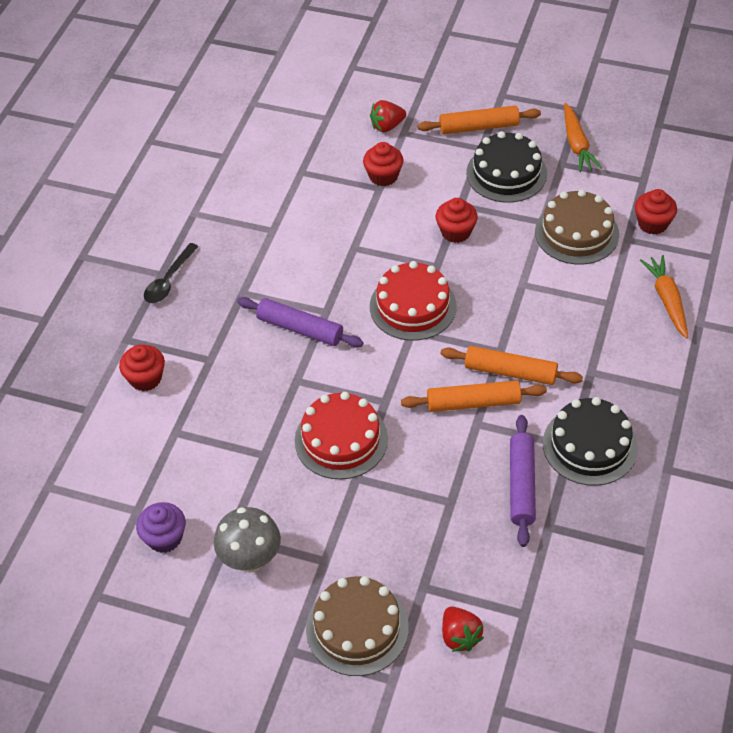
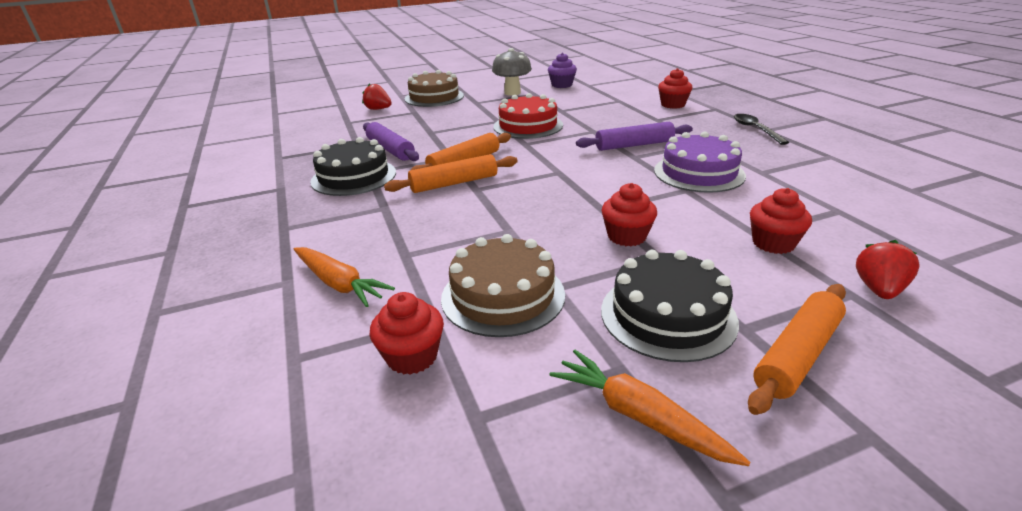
camera: 140 degrees right, 20 degrees down
red cake [370,261,457,341] -> none
none -> purple cake [654,131,746,193]

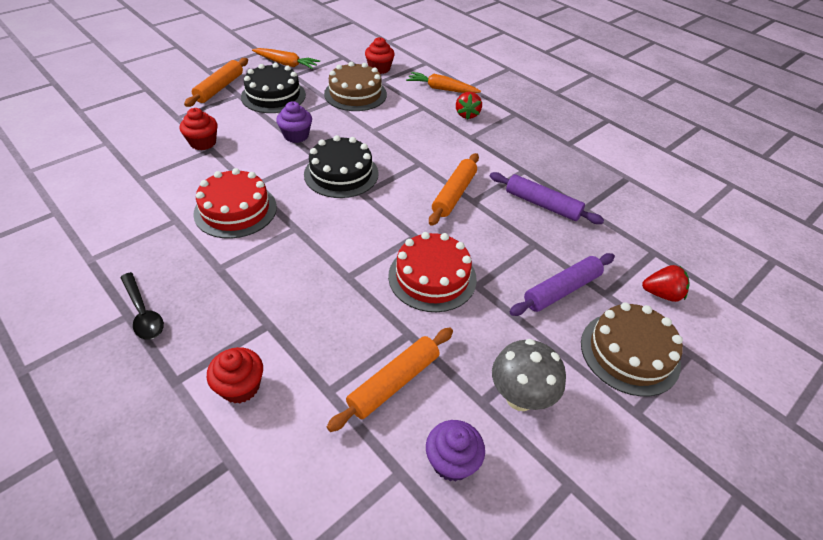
camera: 155 degrees right, 15 degrees up
black cake [310,137,396,196] -> black cake moved to [304,135,379,198]
orange rolling pin [384,154,518,193] -> orange rolling pin moved to [327,328,453,432]
purple rolling pin [576,122,693,151] -> purple rolling pin moved to [510,253,615,316]
red cupcake [601,183,657,246] -> purple cupcake [276,101,312,143]
purple cake [654,131,746,193] -> red cake [193,168,277,239]
red strawberry [856,240,919,299] -> red strawberry moved to [456,92,482,120]

